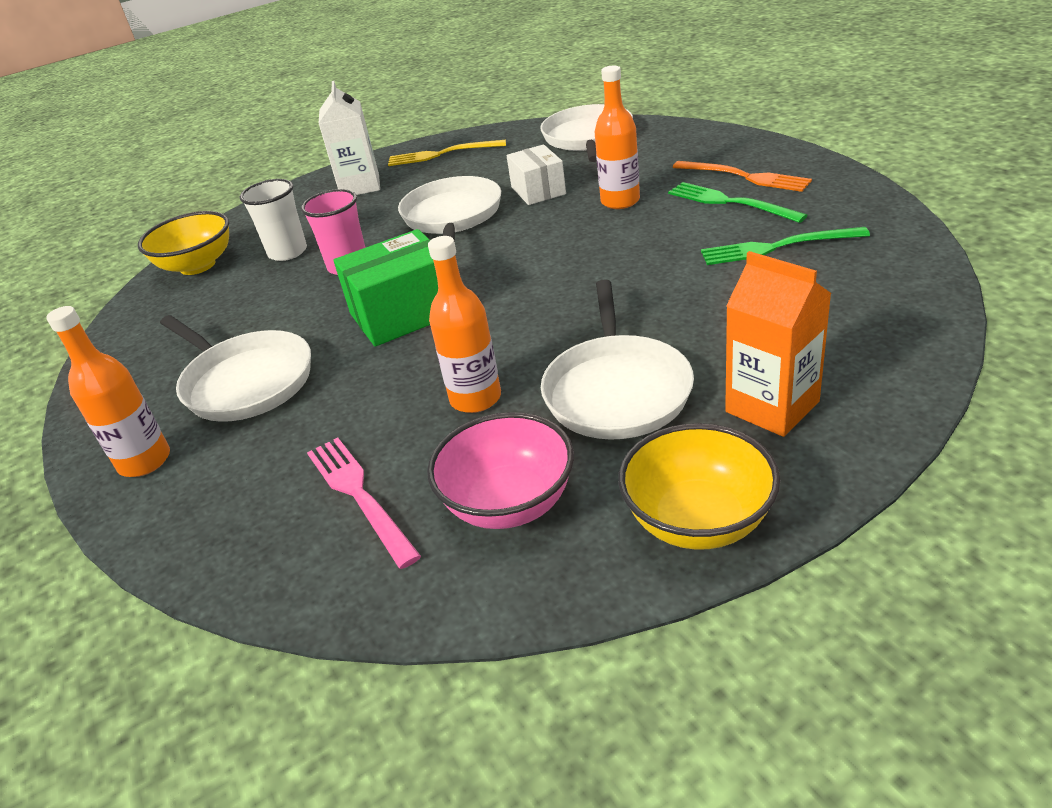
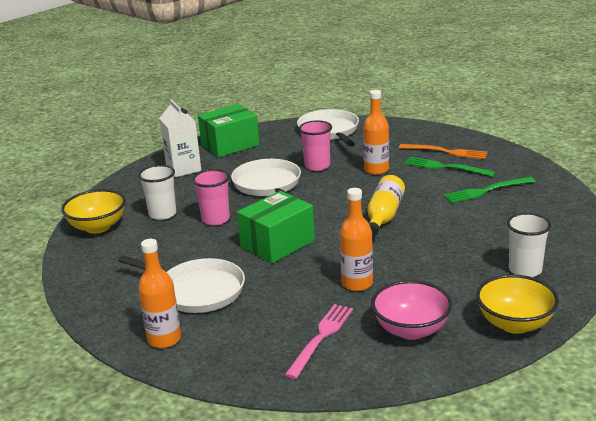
camera: 20 degrees left, 10 degrees down
pink fork [307,438,421,569] -> pink fork turned 75 degrees clockwise [285,304,353,379]
yellow fork [388,140,506,166] -> green box [198,104,260,157]
white box [506,144,566,205] -> pink cup [299,120,332,171]
white pan [541,279,694,440] -> none
orange carton [725,251,832,437] -> white cup [507,213,551,277]
none -> yellow bottle [367,175,405,236]

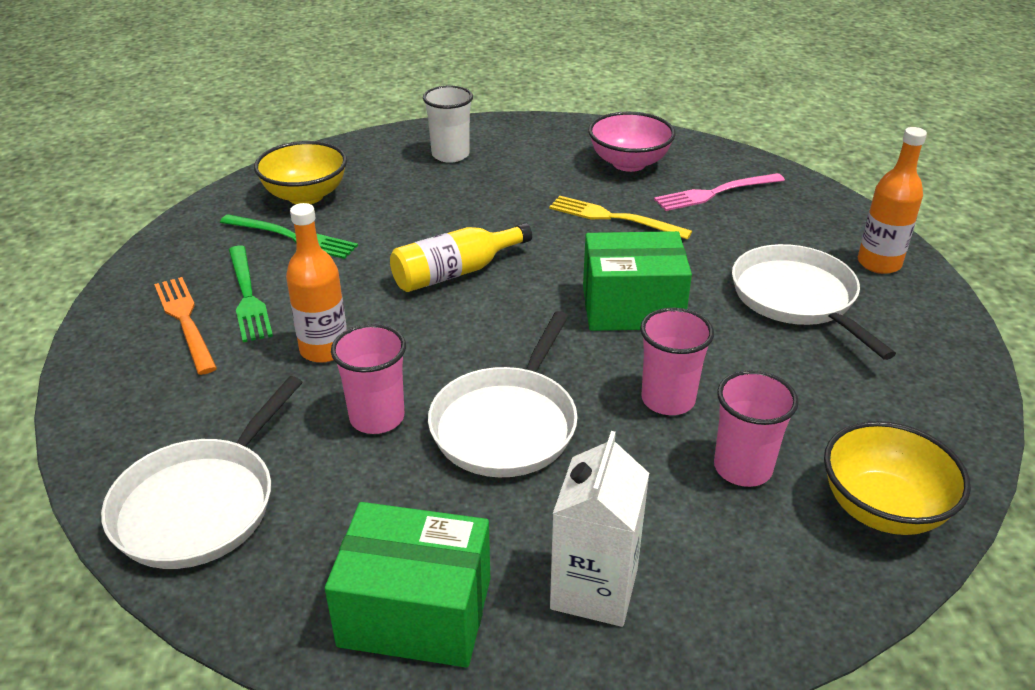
camera: 140 degrees left, 10 degrees up
white cup [138,165,176,220] -> pink cup [714,370,799,487]
orange bottle [339,188,373,291] -> yellow fork [549,196,692,239]
yellow bowl [476,274,559,334] -> yellow bowl moved to [254,141,347,204]

